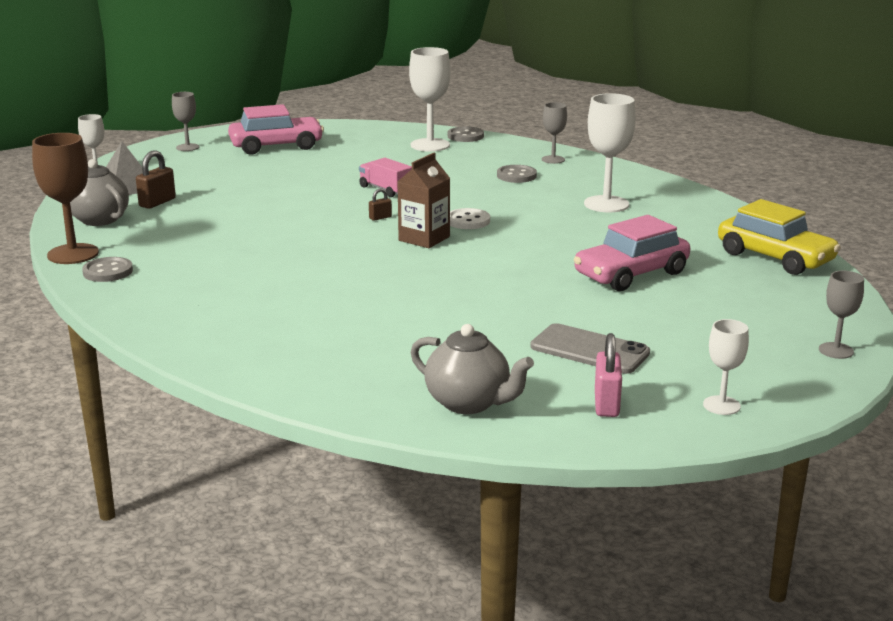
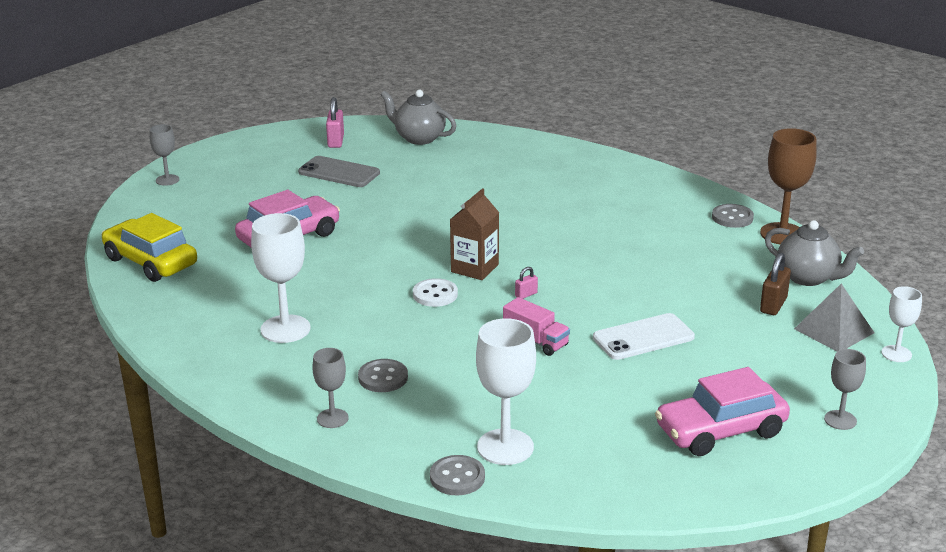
camera: 175 degrees right, 5 degrees up
brown padlock [369,188,392,221] -> pink padlock [515,267,538,299]
white goblet [703,319,749,415] -> none
none -> white phone [593,313,695,360]

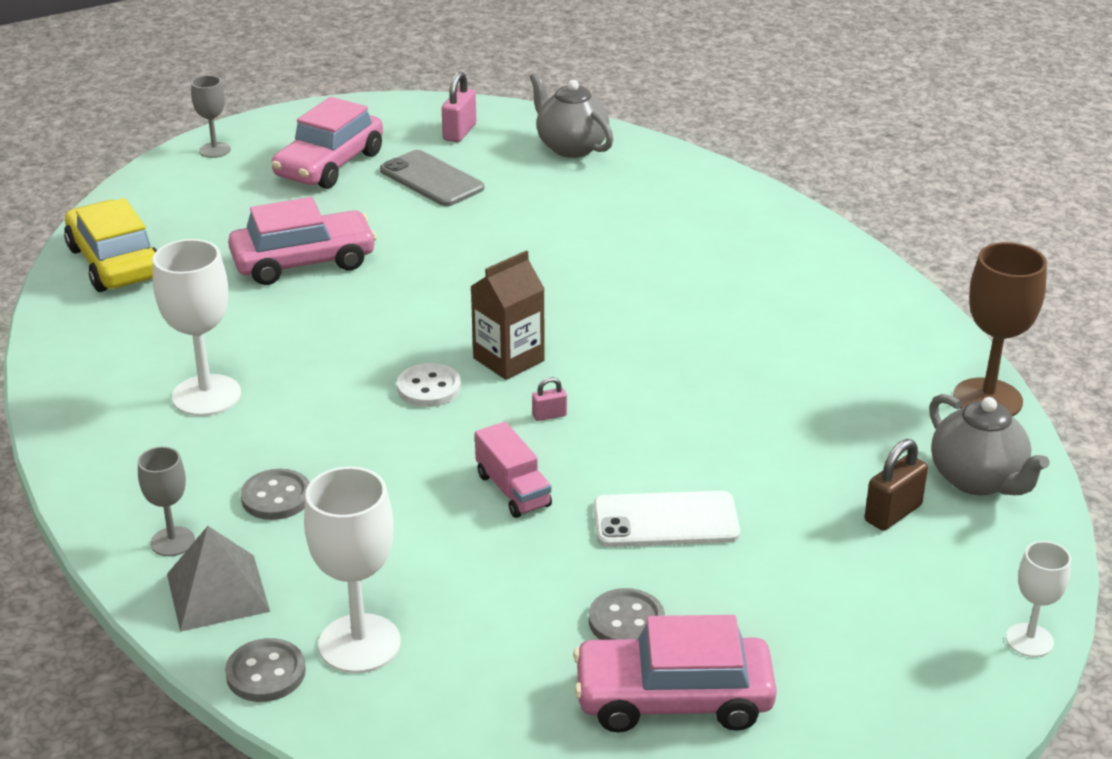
camera: 20 degrees right, 5 degrees up
grey button [712,204,754,228] -> grey button moved to [589,588,665,640]
grey pyramid [794,284,874,351] -> grey pyramid moved to [167,526,270,632]
grey goblet [824,349,866,430] -> none
none -> pink car [271,97,383,189]

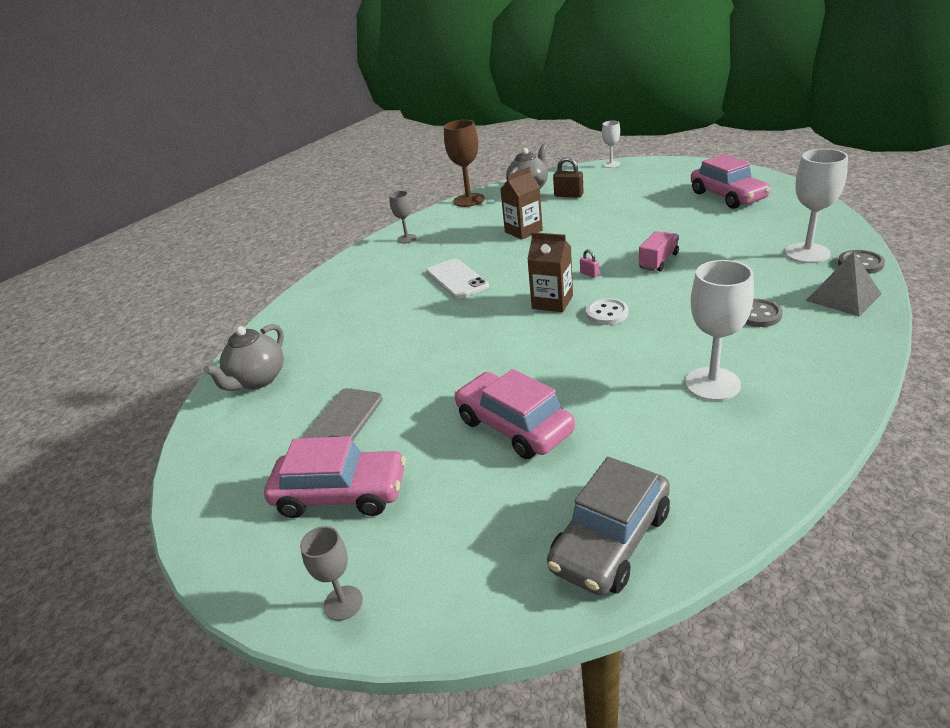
camera: 110 degrees left, 0 degrees up
yellow car [64,198,157,292] -> grey car [547,457,670,596]
grey goblet [138,447,195,556] -> grey goblet moved to [389,191,417,243]
pink padlock [442,71,476,142] -> none
grey button [589,588,665,640] -> none
white phone [593,491,740,547] -> white phone moved to [426,258,489,299]
none -> brown carton [500,167,543,240]

